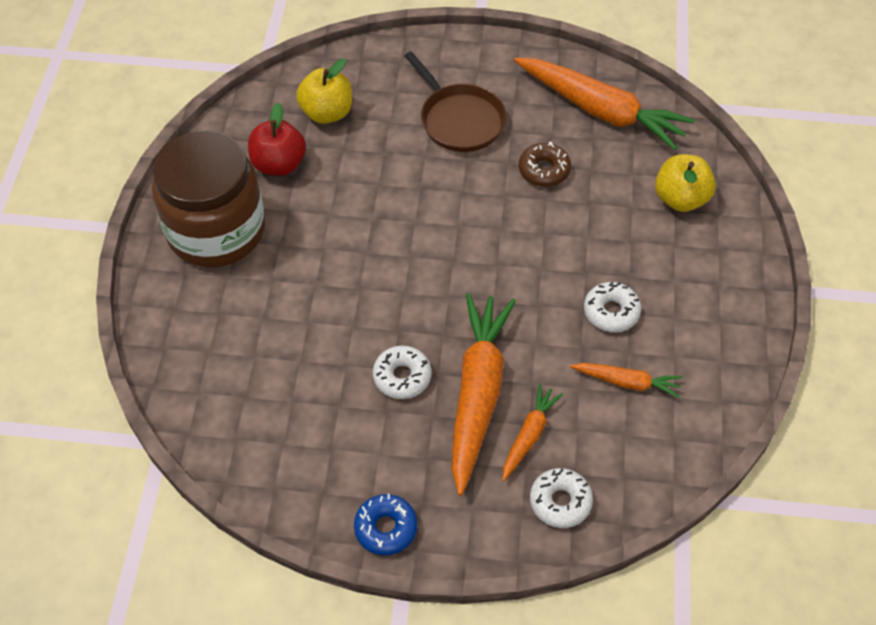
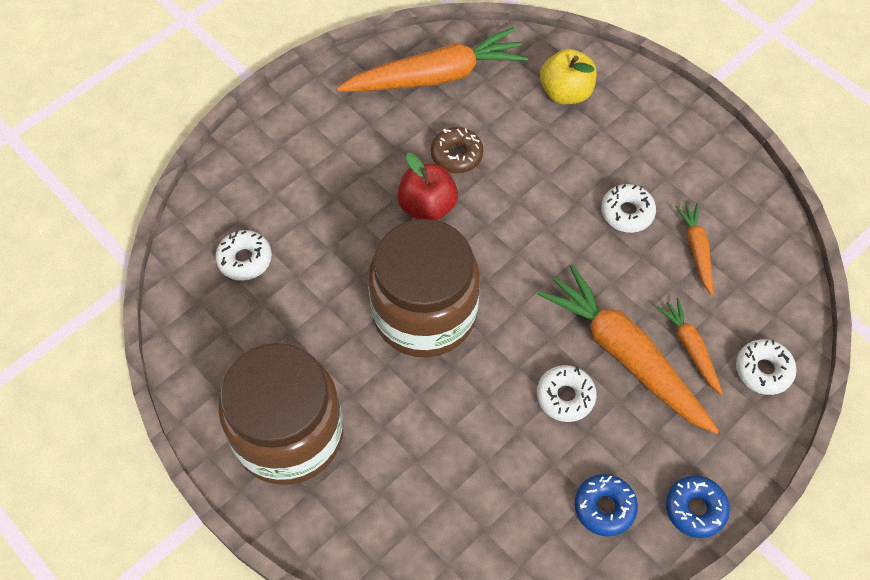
camera: 50 degrees left, 5 degrees up
red apple [248,103,306,176] -> red apple moved to [397,153,458,220]
yellow apple [296,59,352,124] -> white donut [215,230,272,281]
brown pan [405,52,507,152] -> none
orange carrot [570,363,682,398] -> orange carrot turned 60 degrees counterclockwise [675,203,713,295]
none -> brown jar [368,219,480,357]
none -> blue donut [574,474,638,537]

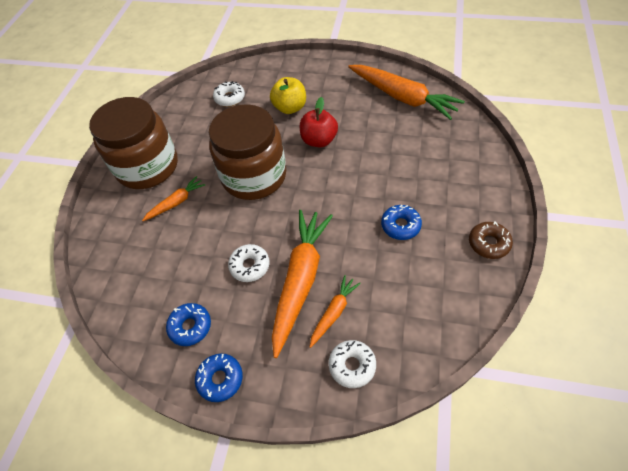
camera: 60 degrees right, 5 degrees down
brown donut [431,127,483,173] -> brown donut moved to [469,221,513,259]
yellow apple [540,49,597,104] -> yellow apple moved to [270,77,306,114]
white donut [601,184,656,233] -> blue donut [381,205,422,240]
orange carrot [675,203,713,295] -> orange carrot moved to [142,176,205,221]

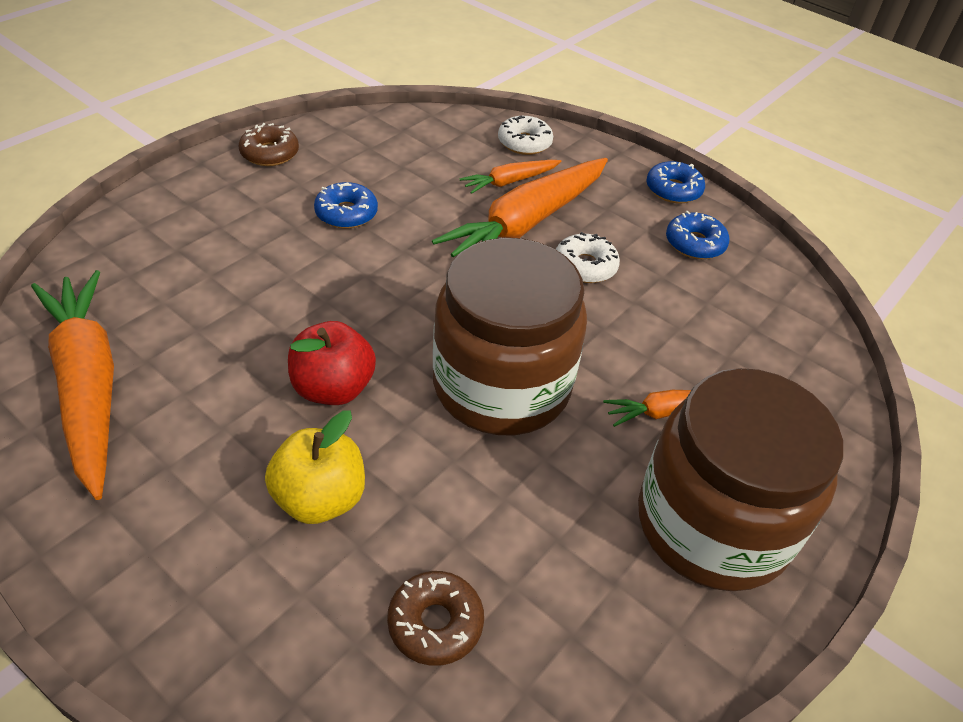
camera: 160 degrees left, 10 degrees down
white donut [213,81,245,107] -> brown donut [387,571,484,666]

